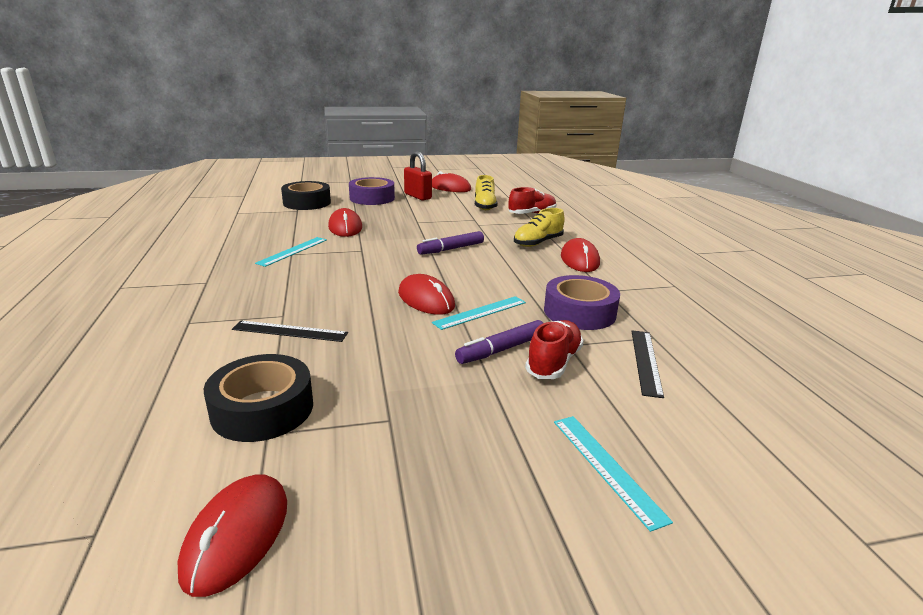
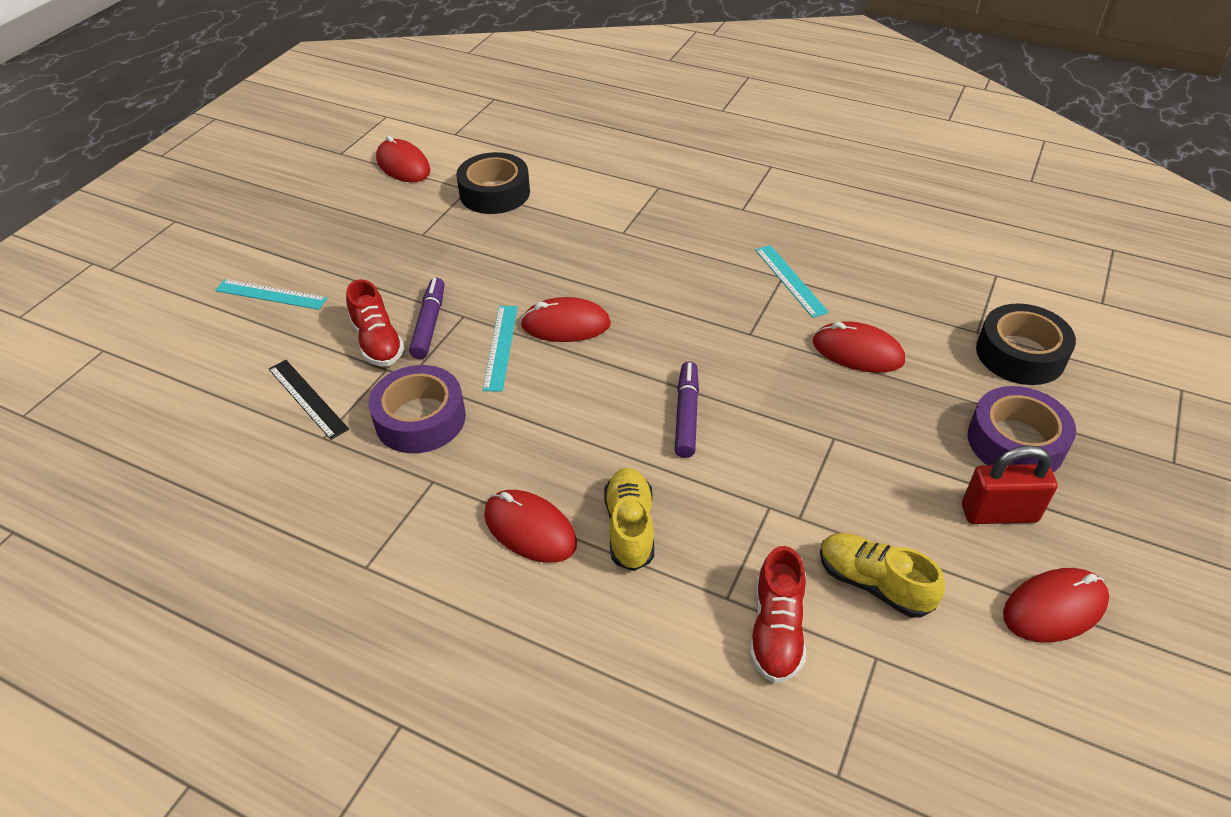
camera: 130 degrees right, 20 degrees up
black ruler [232,321,348,342] -> none

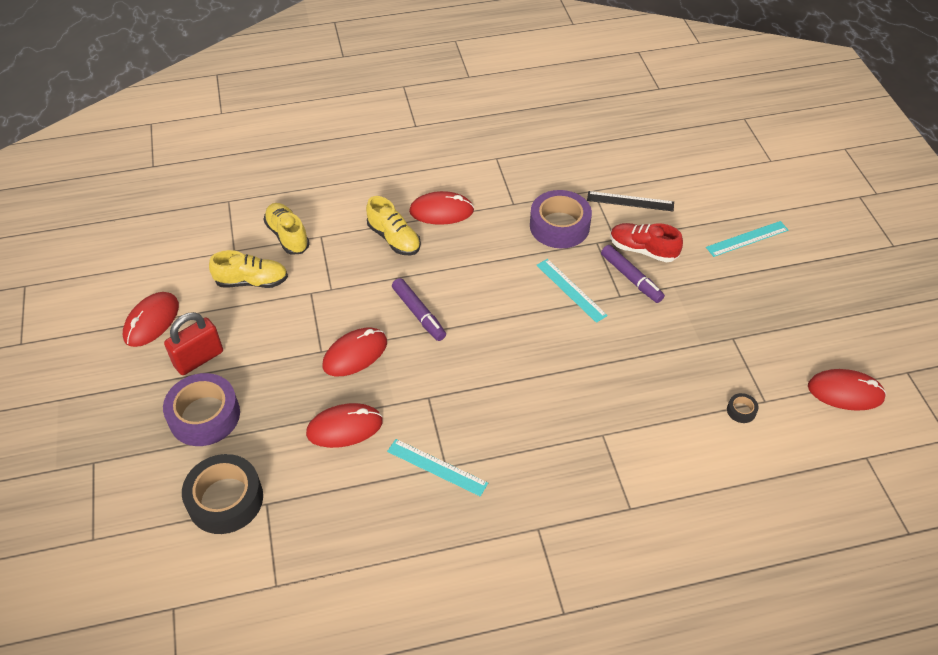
camera: 140 degrees right, 5 degrees up
black tape [456,152,530,214] -> black tape [727,393,758,423], size x0.41
red mouse [520,297,611,342] -> red mouse moved to [322,328,387,376]
red shoe [749,546,806,683] -> yellow shoe [264,203,310,255]

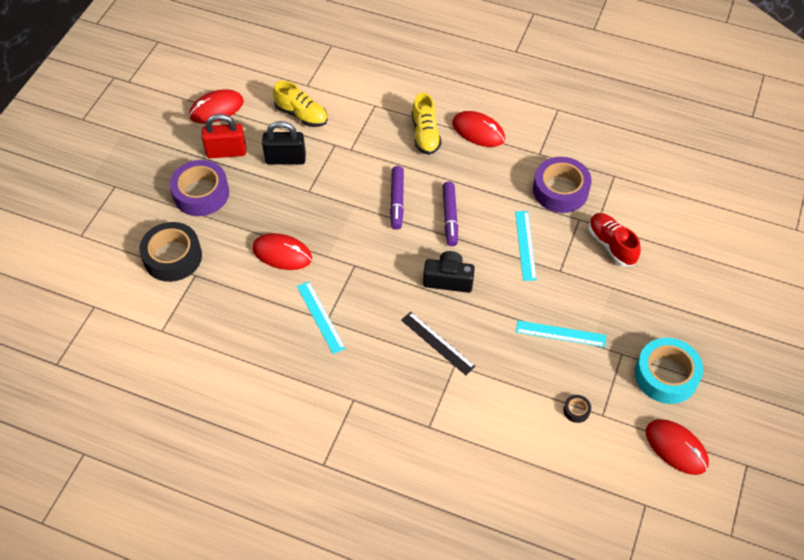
camera: 35 degrees right, 5 degrees up
yellow shoe [264,203,310,255] -> none
red mouse [322,328,387,376] -> none
black ruler [587,191,674,211] -> black ruler moved to [401,312,476,375]
purple marker [601,245,665,303] -> purple marker moved to [443,182,458,246]
turquoise ruler [706,221,788,257] -> turquoise ruler moved to [516,320,606,347]
none -> black padlock [262,121,306,165]
none -> black camera [423,251,475,293]
none -> turquoise tape [635,338,703,404]

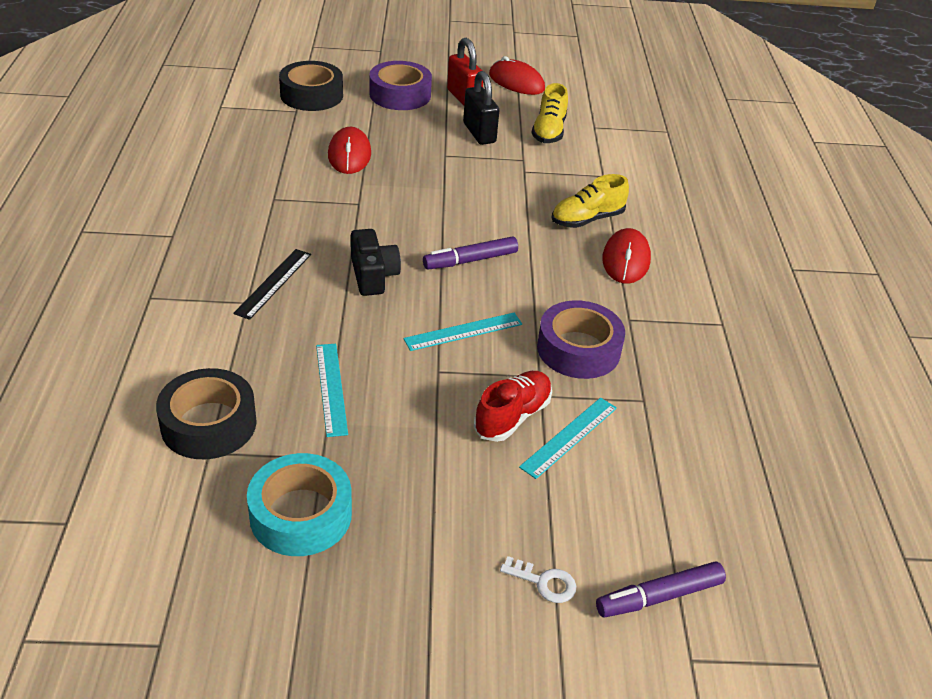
camera: 65 degrees right, 15 degrees down
turquoise ruler [297,281,346,354] -> turquoise ruler moved to [519,398,617,479]
purple marker [390,166,404,230] -> purple marker moved to [596,561,726,617]
black tape [563,395,591,423] -> black tape [156,368,257,459], size x2.42
red mouse [646,419,709,475] -> none
none -> white key [500,556,576,603]

